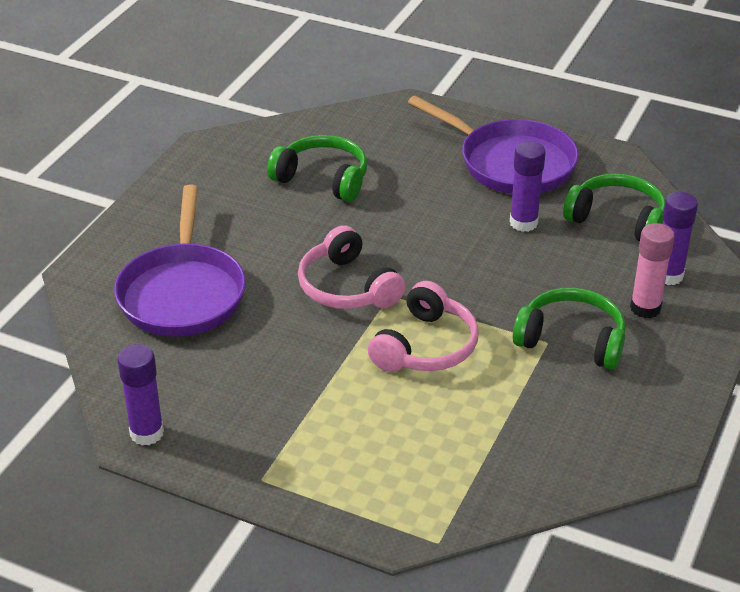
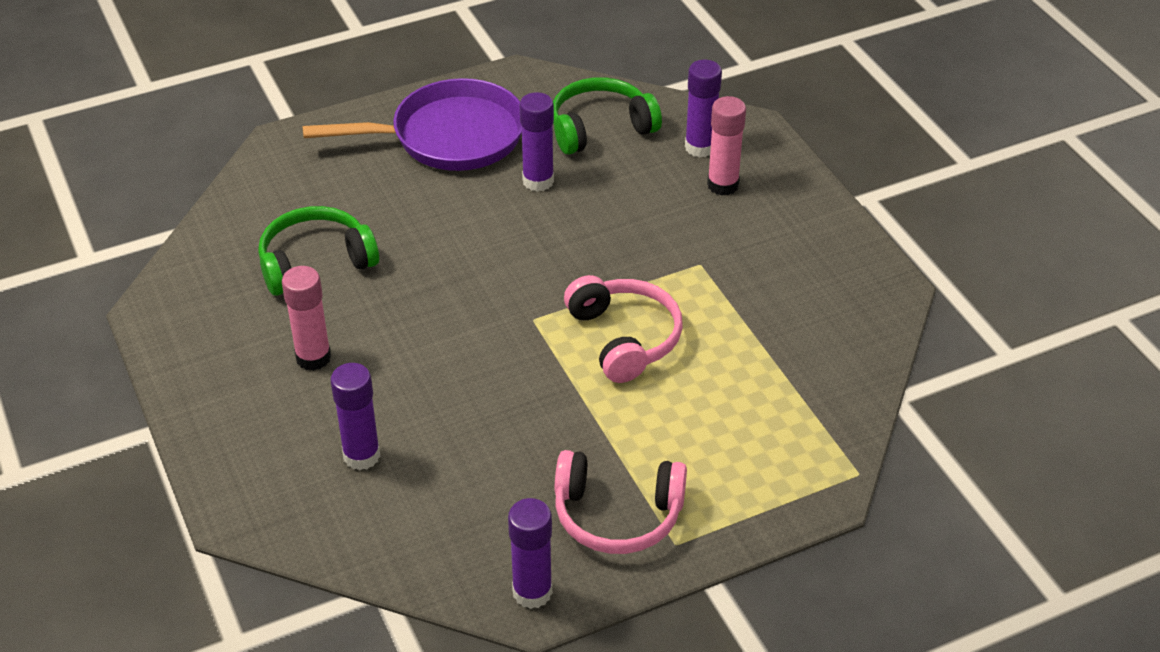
camera: 50 degrees left, 5 degrees up
purple pan [114,185,246,337] -> purple glue stick [330,363,380,470]
pink headphones [298,225,405,309] -> pink headphones moved to [555,450,687,554]
green headphones [513,288,626,370] -> none
none -> pink glue stick [282,266,331,371]

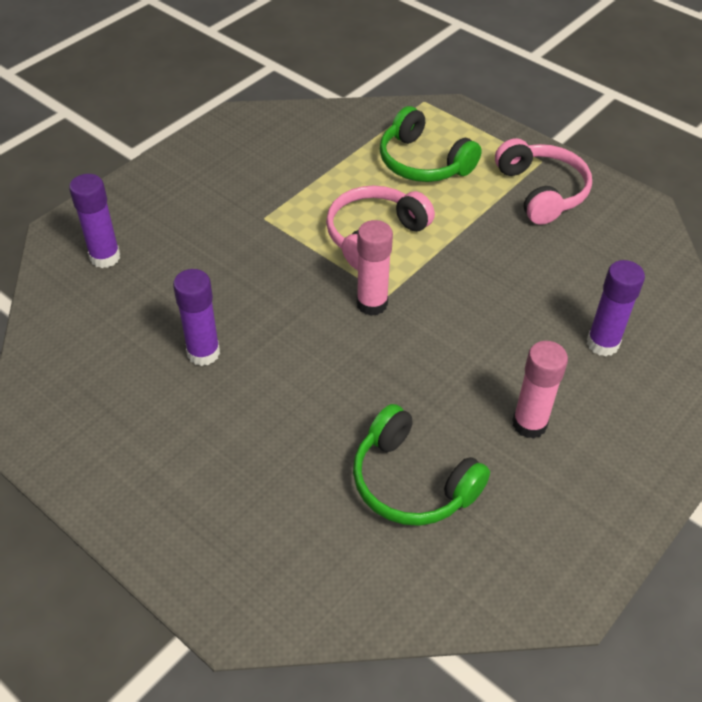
camera: 115 degrees left, 5 degrees up
purple pan [302,78,522,171] -> none
purple glue stick [508,498,552,609] -> none
green headphones [553,77,662,155] -> green headphones moved to [380,106,482,182]
pink glue stick [707,96,746,196] -> pink glue stick moved to [356,220,393,316]

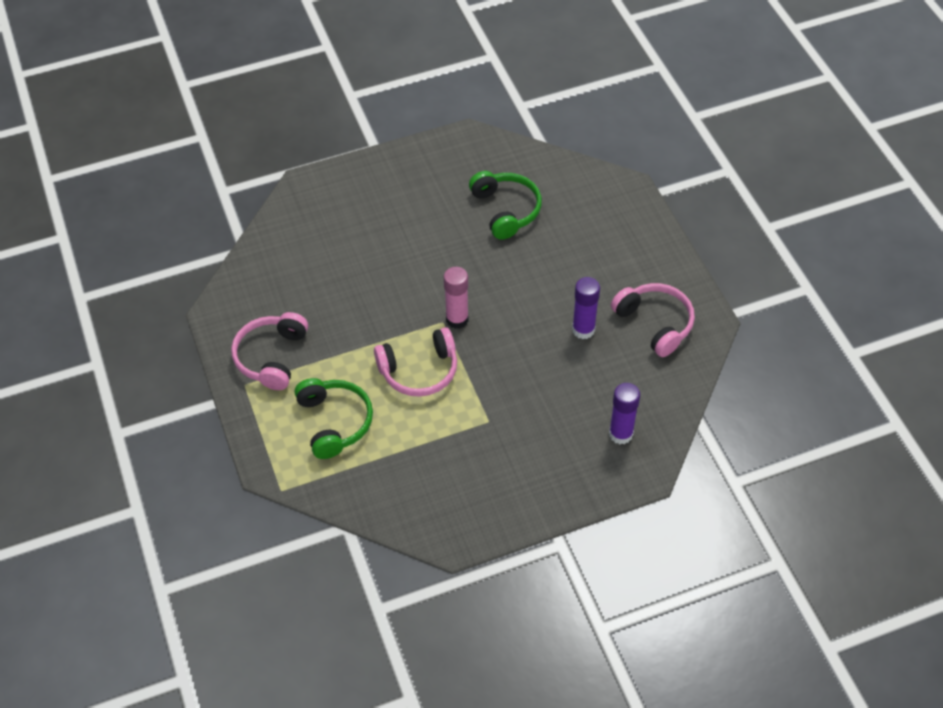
camera: 150 degrees left, 5 degrees up
pink glue stick [512,341,568,439] -> none
purple glue stick [587,260,645,356] -> none
none -> pink headphones [611,283,695,357]

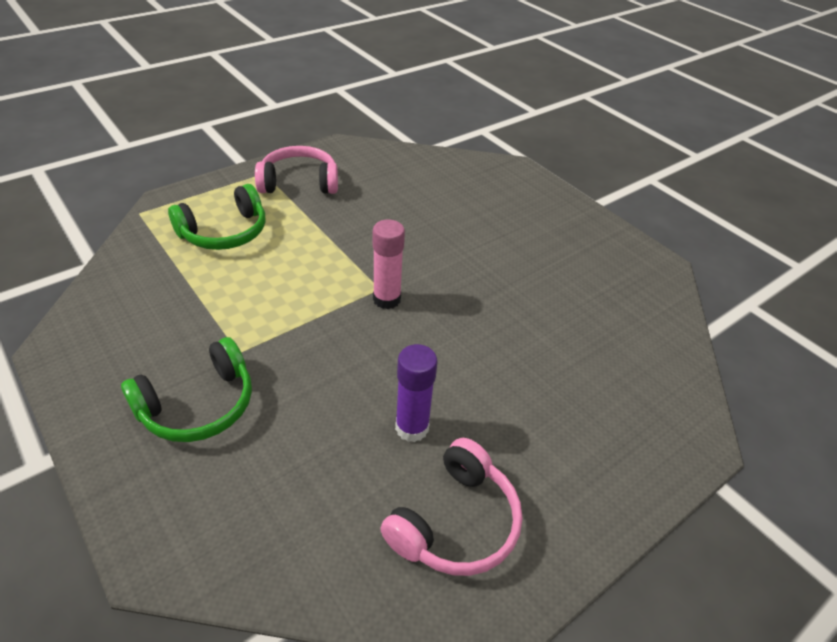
camera: 70 degrees right, 10 degrees down
pink headphones [374,327,457,397] -> none
green headphones [469,171,542,240] -> green headphones moved to [121,337,252,442]
purple glue stick [609,383,640,444] -> none

